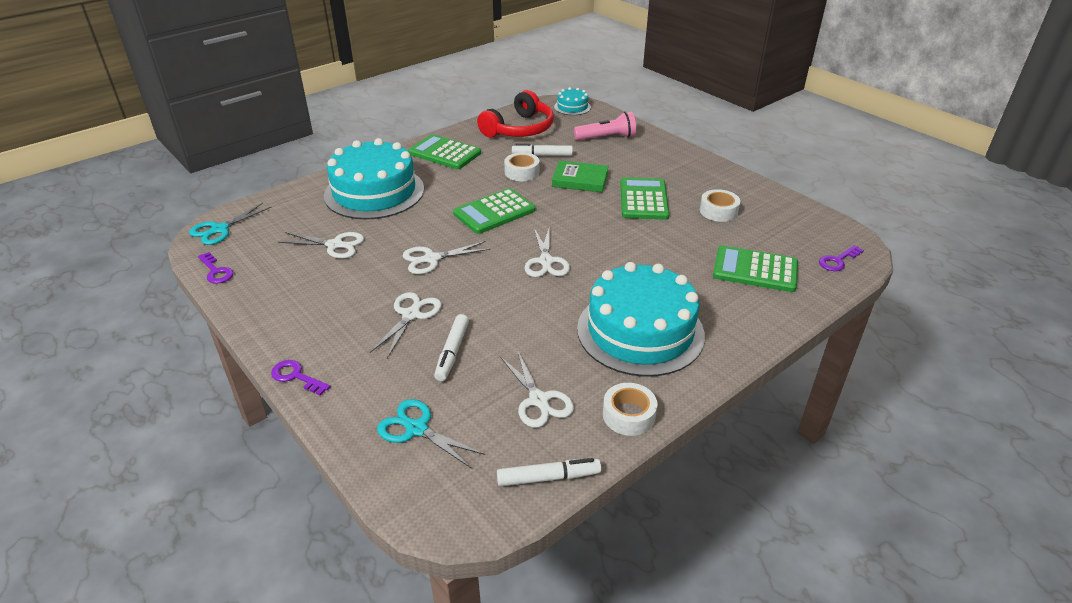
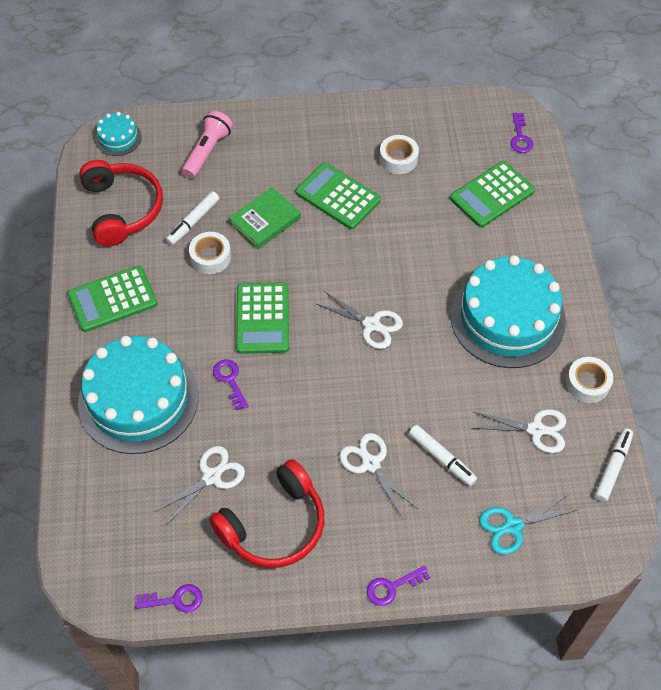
camera: 55 degrees left, 20 degrees up
turquoise scissors [189,203,272,245] -> none
white scissors [402,241,490,274] -> none
none -> red headphones [209,459,324,568]
none -> purple key [213,359,248,410]

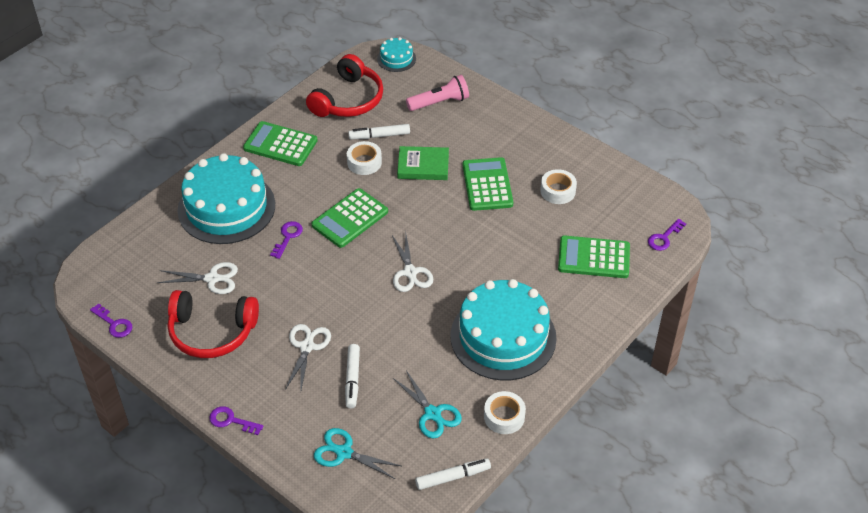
camera: 45 degrees right, 10 degrees down
white scissors [473,409,566,453] -> turquoise scissors [393,370,462,438]

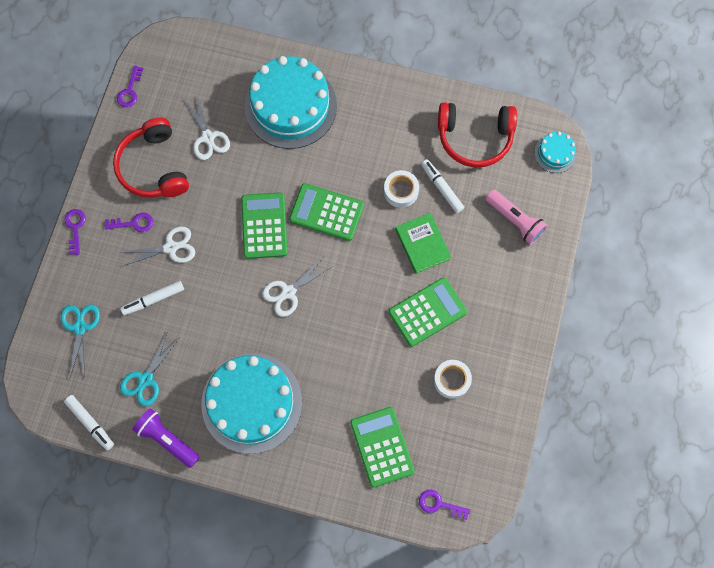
camera: 65 degrees right, 25 degrees up
green calculator [243,121,318,166] -> green calculator moved to [241,192,288,259]
purple key [270,221,303,259] -> purple key moved to [105,212,153,232]
white tape [484,391,526,434] -> purple flashlight [132,408,200,468]

